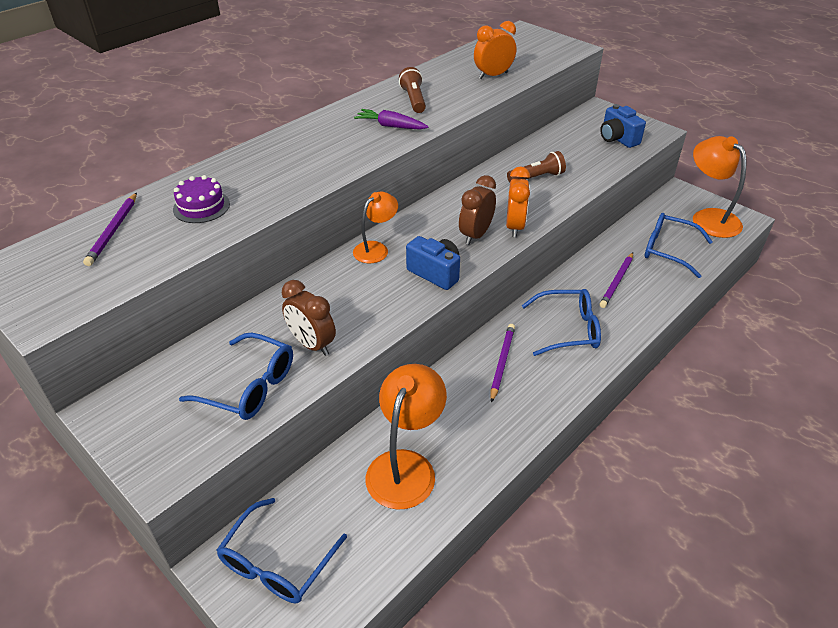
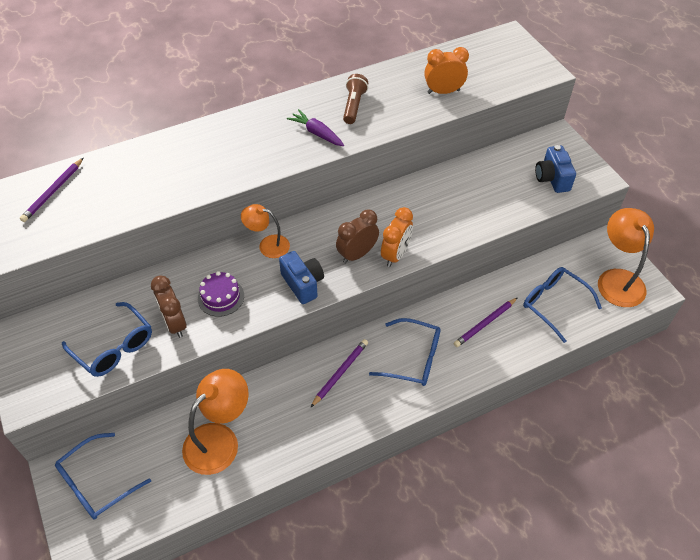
camera: 20 degrees right, 10 degrees up
purple cake [173,175,230,223] -> purple cake moved to [198,271,244,317]
orange lamp [353,192,398,263] -> orange lamp turned 135 degrees counterclockwise [241,204,290,258]
brown flashlight [507,151,566,183] -> none

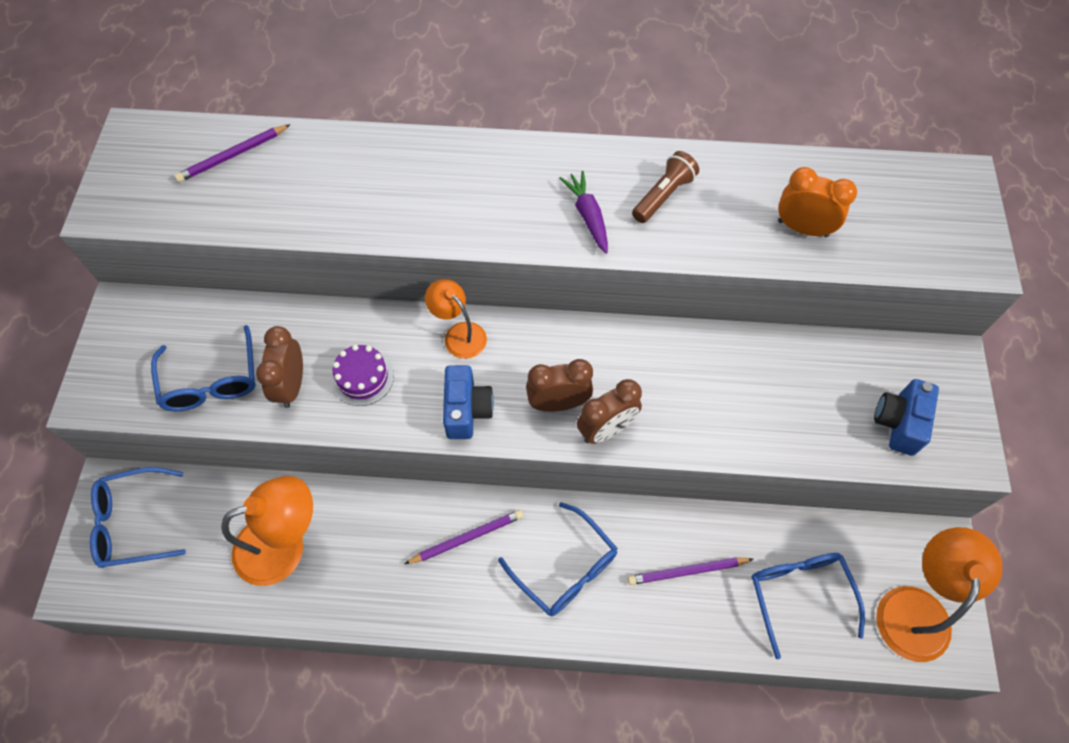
camera: 30 degrees right, 10 degrees up
orange clock [381,207,413,267] -> brown clock [577,379,642,444]

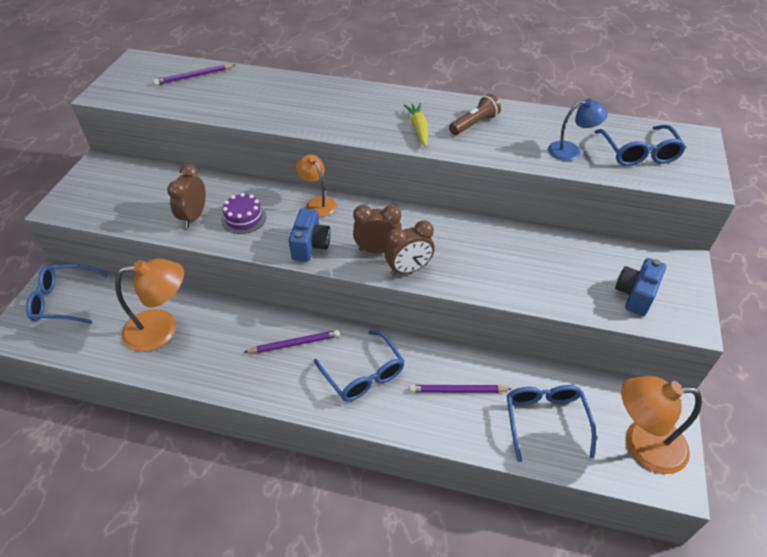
camera: 10 degrees right, 15 degrees down
blue glasses [151,325,256,411] -> blue glasses moved to [595,125,686,166]
purple carrot [559,171,608,254] -> yellow carrot [403,103,428,146]
orange clock [778,167,857,237] -> blue lamp [548,99,608,161]
orange lamp [876,527,1002,662] -> orange lamp turned 120 degrees counterclockwise [621,376,702,474]

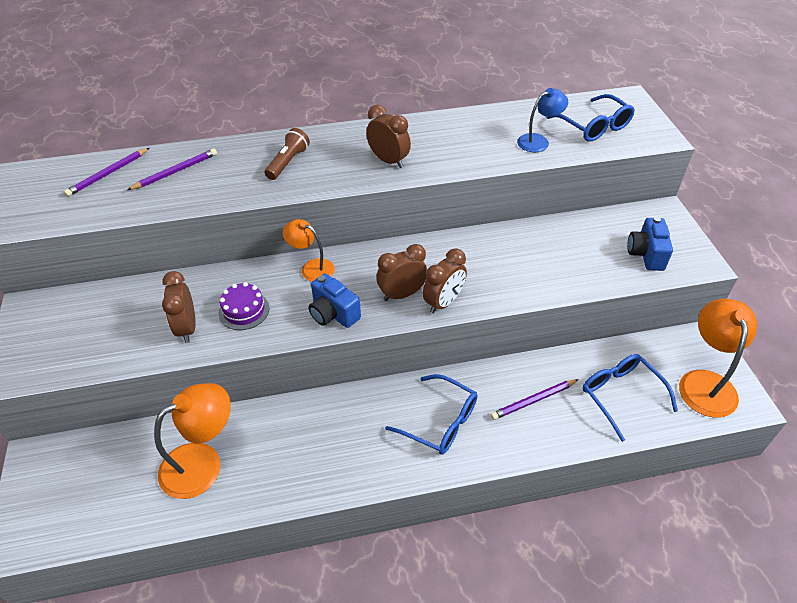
camera: 25 degrees left, 0 degrees up
blue glasses [26,264,108,324] -> none
purple pencil [244,330,340,353] -> purple pencil moved to [127,149,217,190]
blue camera [289,208,331,262] -> blue camera turned 150 degrees clockwise [309,273,361,328]
yellow carrot [403,103,428,146] -> brown clock [366,105,411,168]
brown flashlight [449,94,501,135] -> brown flashlight moved to [264,128,310,180]
orange lamp [621,376,702,474] -> orange lamp turned 120 degrees clockwise [679,299,757,417]

